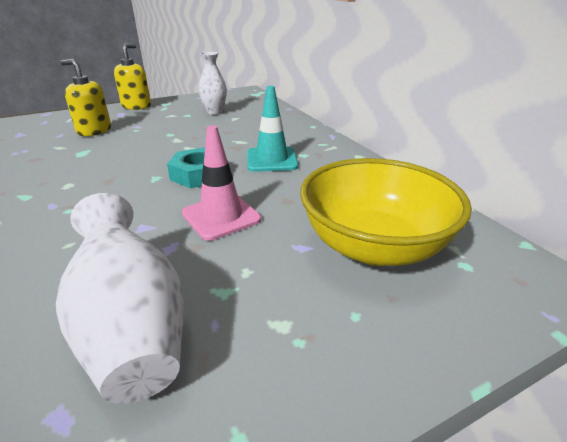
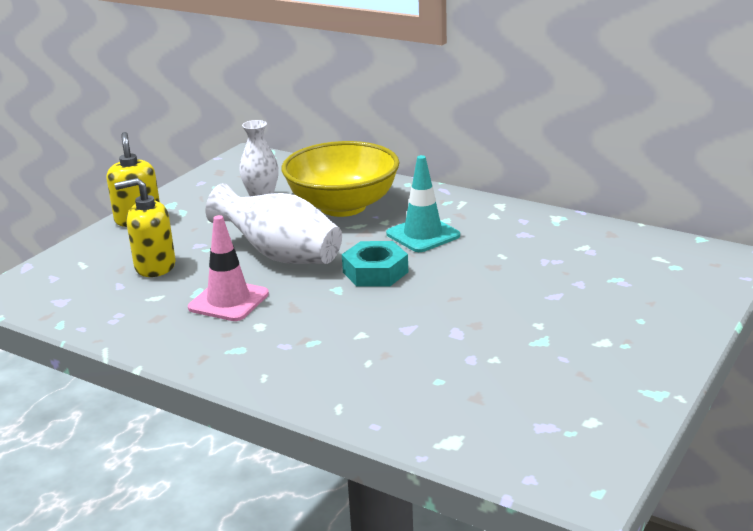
camera: 30 degrees left, 5 degrees down
white vase [56,193,184,404] -> white vase moved to [206,183,342,264]
pink traffic cone [182,126,261,241] -> pink traffic cone moved to [188,215,269,321]
yellow bowl [300,158,472,266] -> yellow bowl moved to [282,141,400,217]

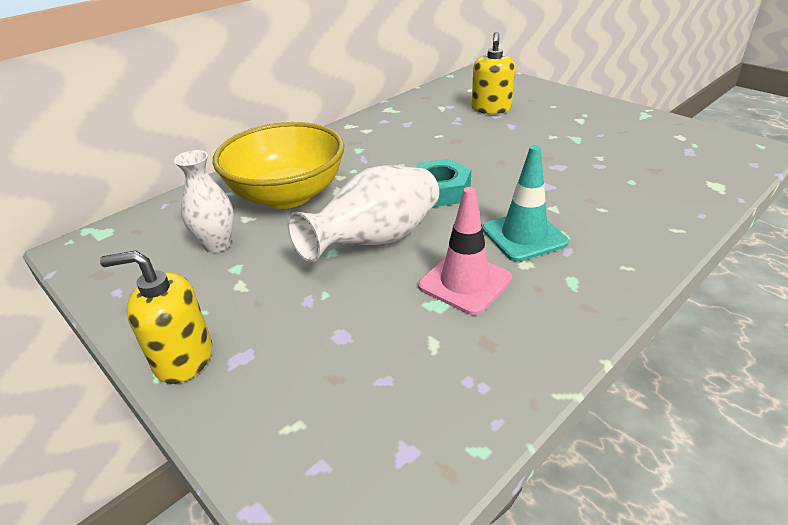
camera: 75 degrees left, 10 degrees up
yellow soap dispenser [115,178,176,277] -> yellow soap dispenser moved to [472,32,515,114]
turquoise traffic cone [386,155,460,252] -> turquoise traffic cone moved to [482,145,569,262]

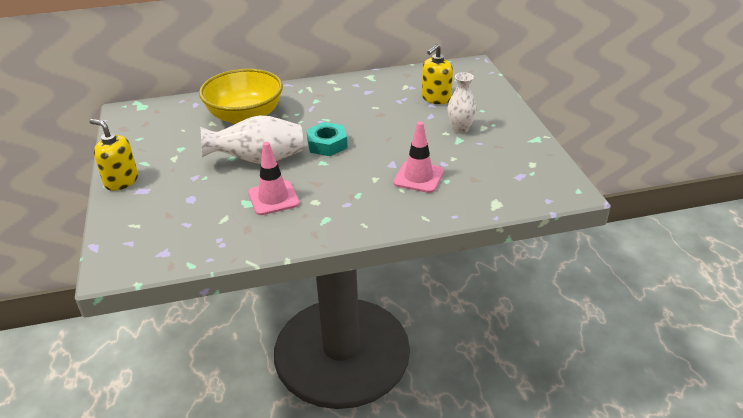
camera: 30 degrees right, 0 degrees up
white vase [174,150,234,253] -> white vase moved to [447,72,477,134]
turquoise traffic cone [482,145,569,262] -> none
none -> pink traffic cone [393,121,444,193]

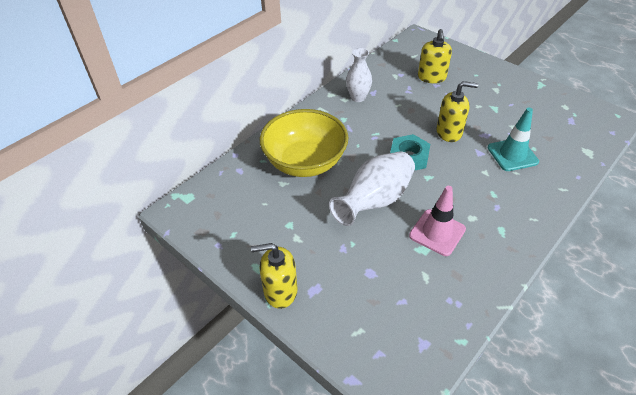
camera: 35 degrees left, 10 degrees up
pink traffic cone [393,121,444,193] -> turquoise traffic cone [488,108,539,171]
white vase [447,72,477,134] -> white vase moved to [346,48,372,102]
none -> yellow soap dispenser [437,81,478,142]

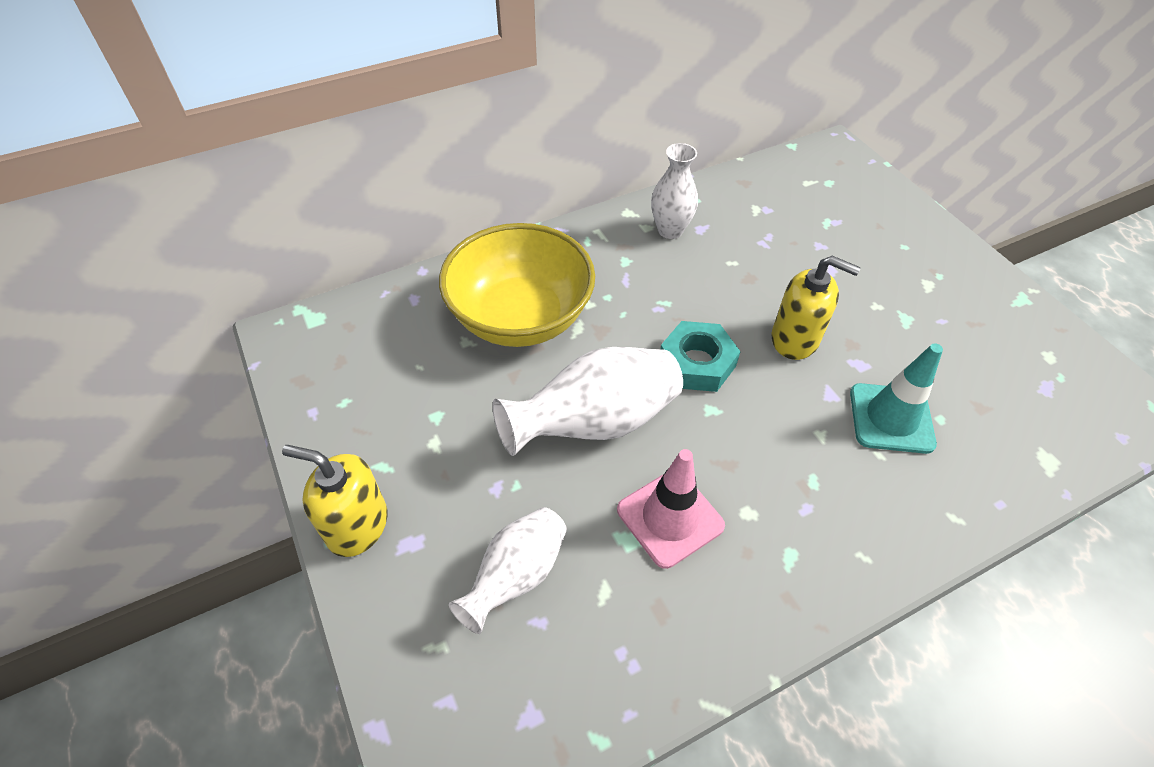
camera: 20 degrees right, 5 degrees up
yellow soap dispenser [418,29,452,83] -> none
none -> white vase [449,507,567,634]

